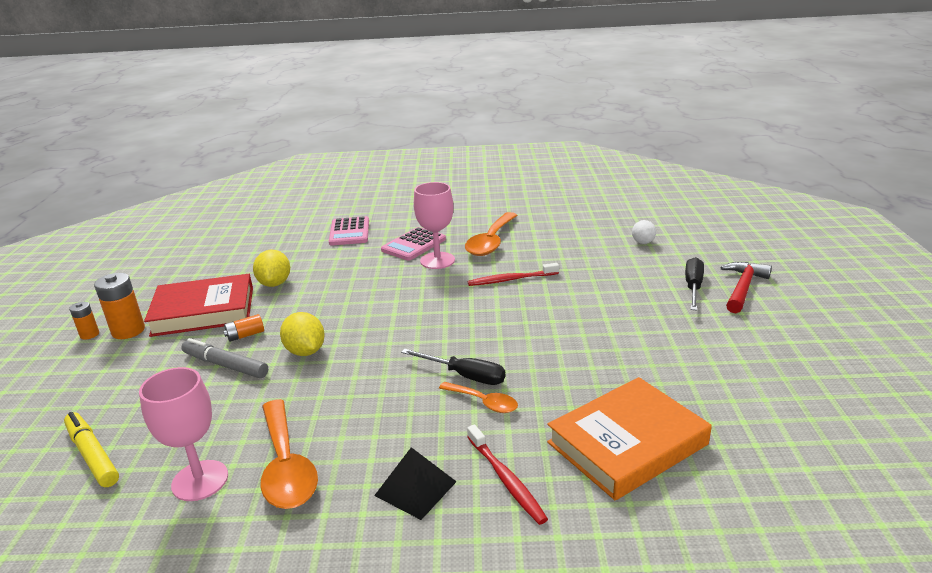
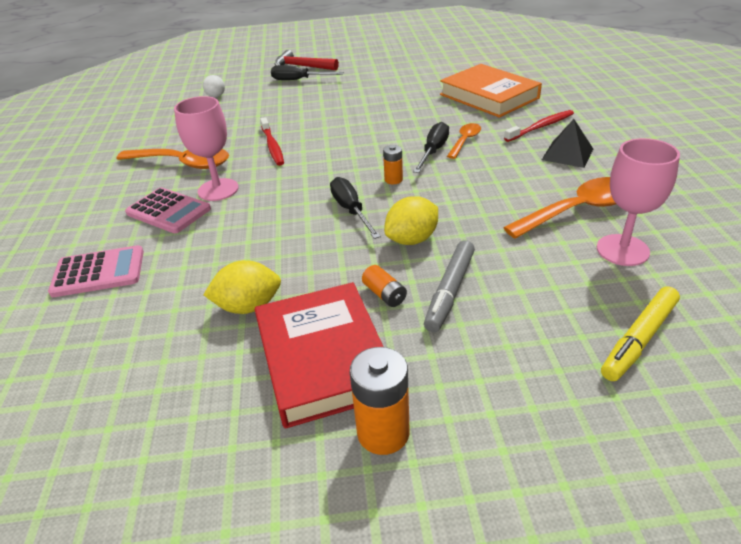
camera: 95 degrees left, 10 degrees up
orange battery [69,302,99,340] -> orange battery moved to [383,145,403,184]
none -> black screwdriver [330,177,381,239]

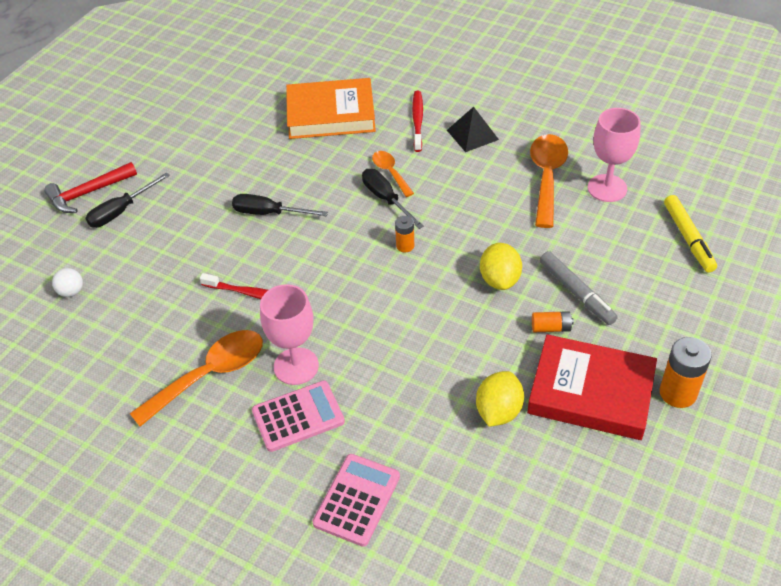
camera: 55 degrees left, 10 degrees up
black screwdriver [330,177,381,239] -> black screwdriver moved to [232,194,328,216]

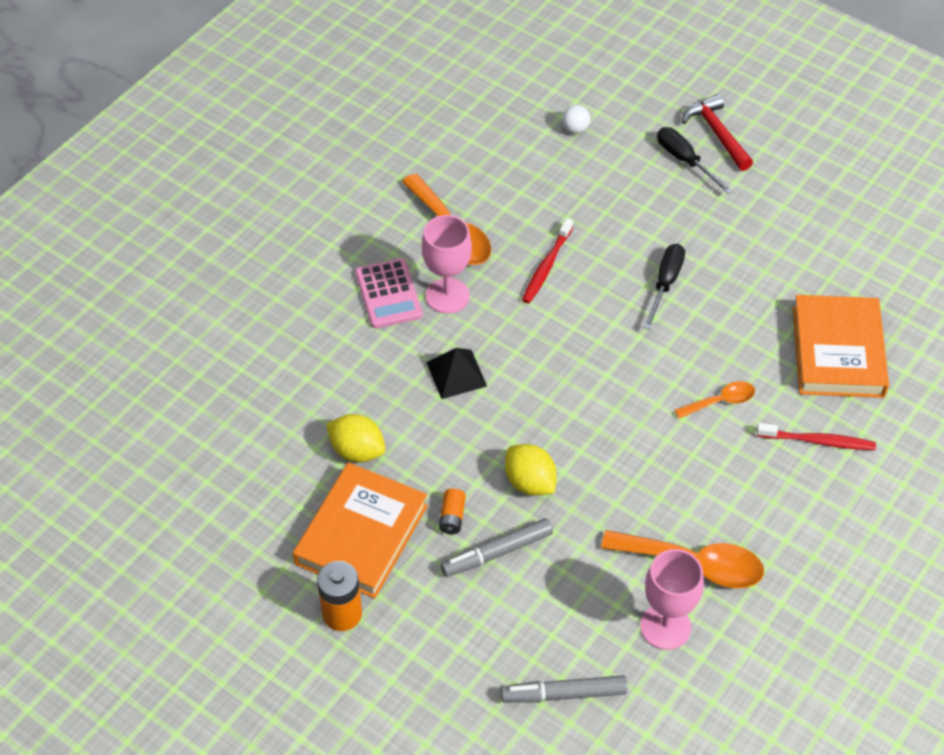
camera: 95 degrees right, 5 degrees up
pink calculator [312,454,400,547] -> none
black screwdriver [362,169,424,229] -> none
orange battery [395,216,414,252] -> none
black pyramid [447,107,499,152] -> black pyramid moved to [426,348,487,399]
yellow lemon [480,243,522,290] -> yellow lemon turned 45 degrees clockwise [505,444,557,496]
red book [527,334,657,440] -> orange book [293,462,428,598]
yellow marker [664,195,717,272] -> grey marker [501,676,628,703]

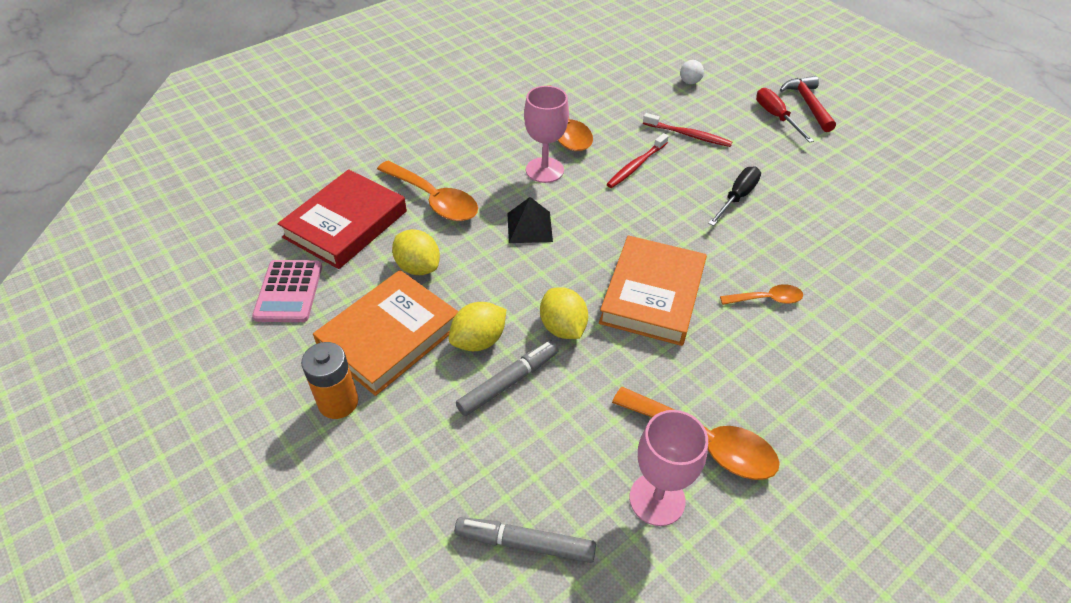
camera: 15 degrees right, 5 degrees down
pink calculator [355,258,423,328] -> pink calculator moved to [252,260,322,322]
orange battery [439,488,466,534] -> yellow lemon [449,302,506,351]
grey marker [441,518,553,577] -> grey marker turned 150 degrees clockwise [456,341,559,416]
black screwdriver [657,127,733,194] -> red screwdriver [756,88,814,143]
red toothbrush [757,423,876,450] -> red toothbrush moved to [643,113,732,147]
orange book [793,295,889,398] -> orange book moved to [599,235,707,346]
none -> red book [277,169,407,269]
none -> orange spoon [377,161,478,221]

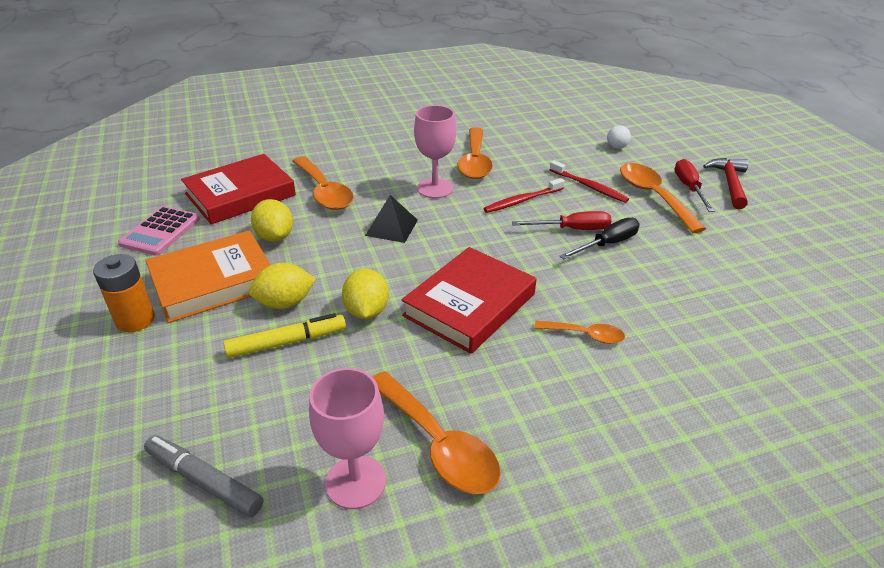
camera: 20 degrees right, 10 degrees down
grey marker [456,341,559,416] -> yellow marker [223,313,346,358]
orange book [599,235,707,346] -> red book [402,247,537,354]
none -> red screwdriver [512,211,612,230]
none -> orange spoon [620,163,706,233]

